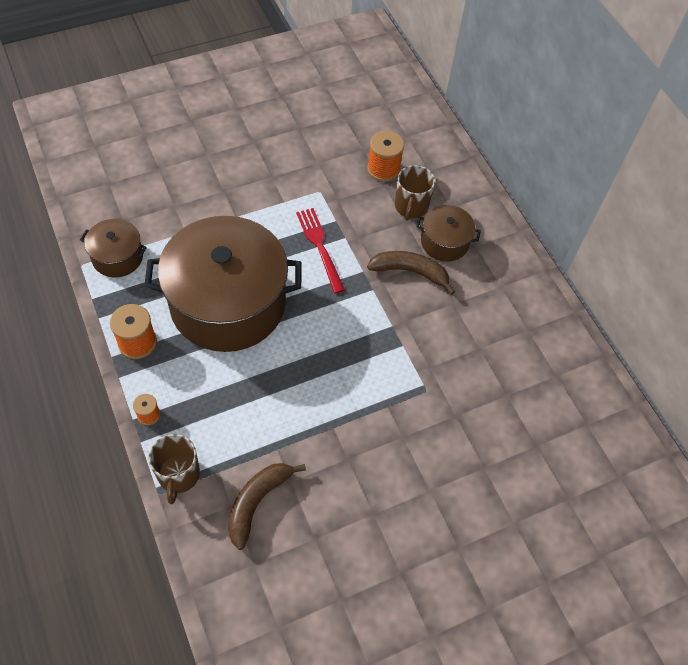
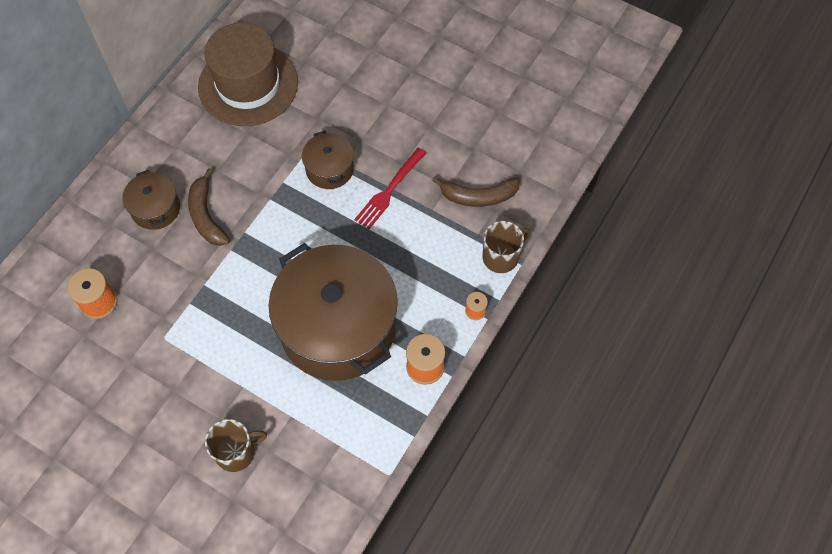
camera: 120 degrees left, 5 degrees up
brown pot [80,219,147,277] -> brown pot moved to [302,131,354,189]
red fork [296,208,345,294] -> red fork moved to [354,148,426,229]
brown mug [395,165,436,221] -> brown mug moved to [205,419,267,472]
none -> brown hat [198,23,298,126]

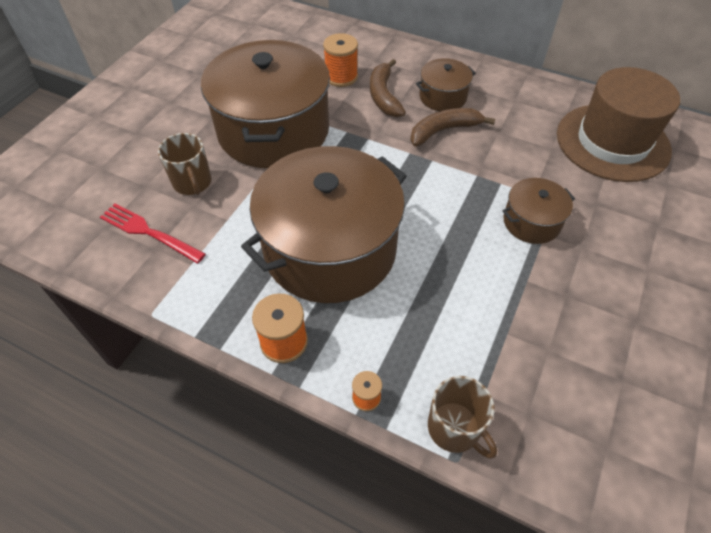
camera: 85 degrees right, 10 degrees down
red fork [354,148,426,229] -> red fork moved to [100,204,206,263]
brown banana [432,176,520,207] -> brown banana moved to [370,59,406,117]
none -> brown pot [201,40,330,168]

